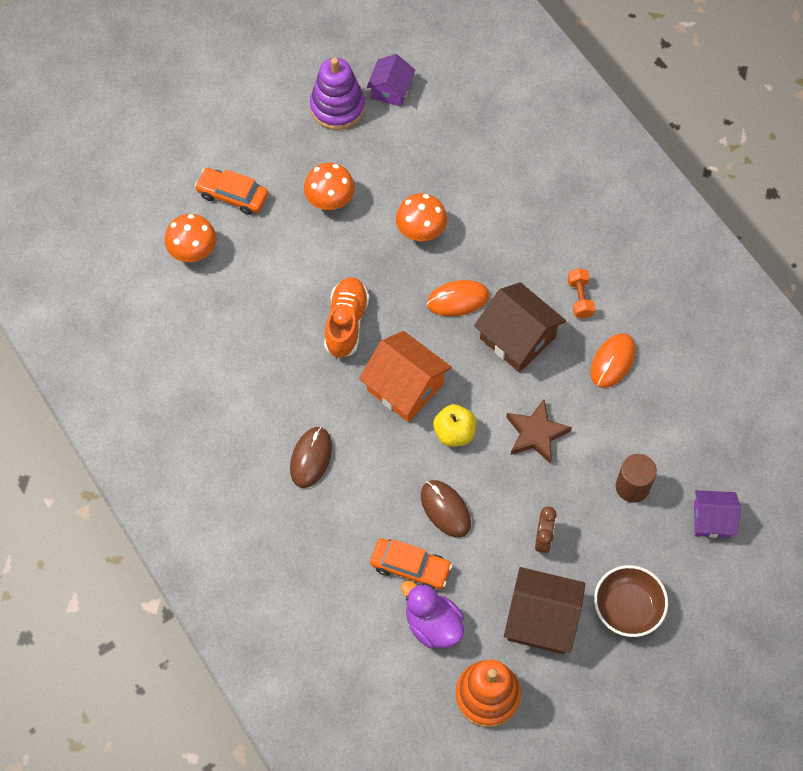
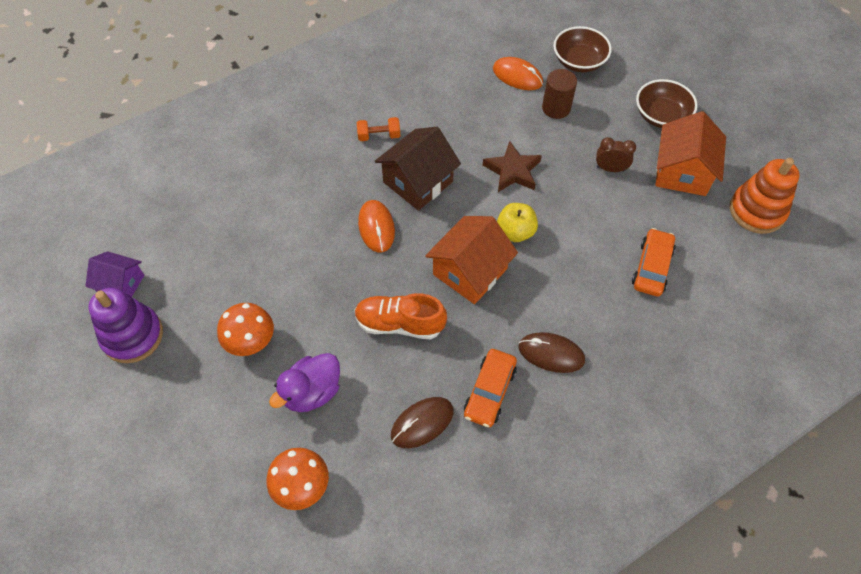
camera: 90 degrees left, 5 degrees down
orange car [195,168,268,215] -> orange car moved to [464,349,517,428]
orange mushroom [396,193,447,241] -> none
purple duck [401,581,464,649] -> purple duck moved to [269,353,340,412]
brown mouse [421,480,471,538] -> brown mouse moved to [391,397,453,448]
brown house [504,567,585,654] -> orange house [655,111,726,196]
orange mouse [590,333,636,388] -> orange mouse moved to [493,57,543,90]
purple house [694,490,741,538] -> brown bowl [554,26,612,72]

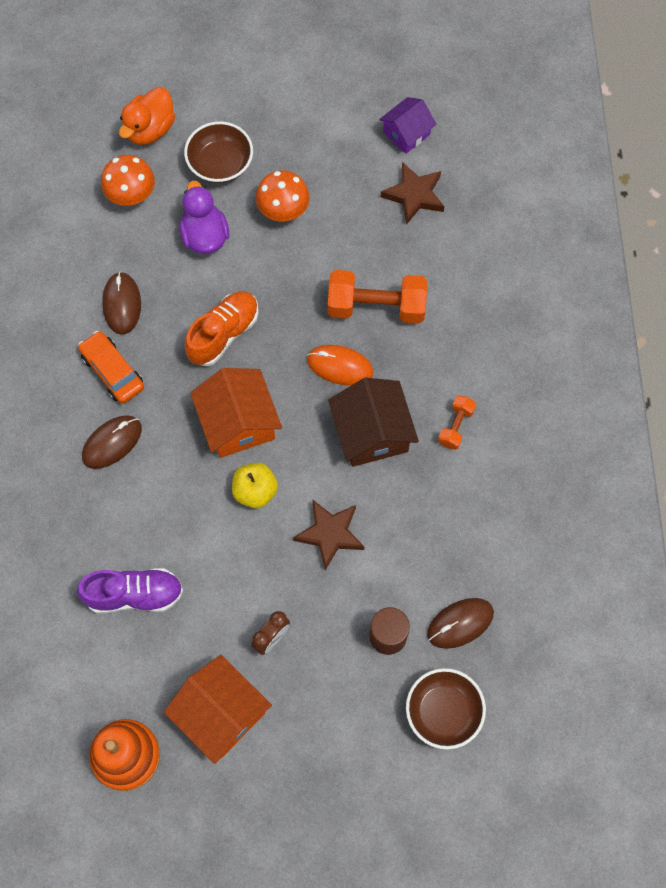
camera: 120 degrees right, 10 degrees up
purple stacking toy [89,288,163,363] -> none
orange mouse [493,57,543,90] -> brown mouse [427,598,494,649]
orange car [632,228,676,297] -> purple shoe [77,568,183,613]
brown bowl [636,79,698,128] -> brown bowl moved to [184,121,253,183]
none -> orange duck [119,87,175,145]
none -> orange dumbbell [328,270,427,324]
none -> brown star [381,162,445,225]

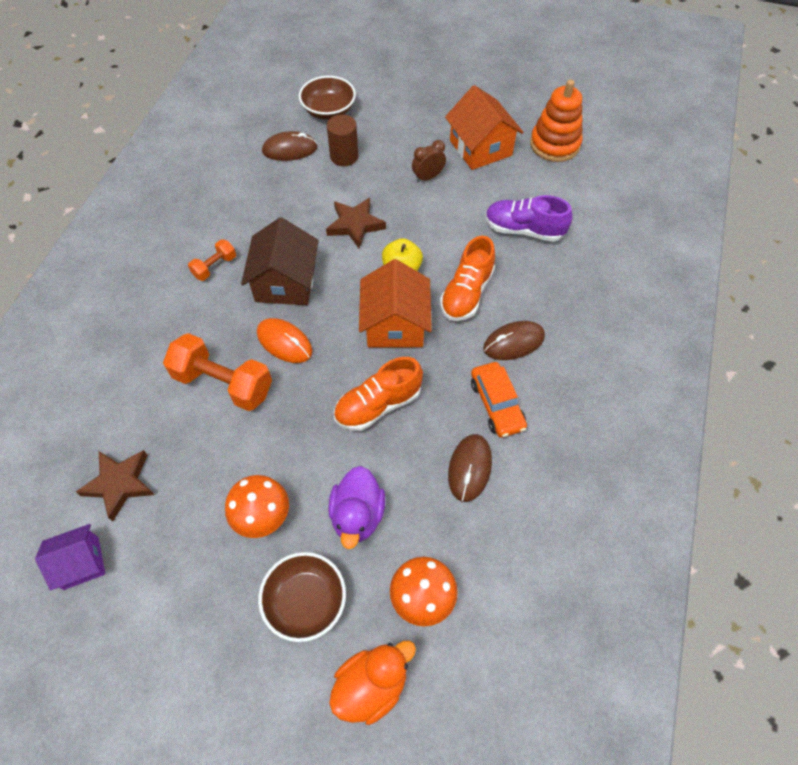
camera: 160 degrees left, 10 degrees down
none -> orange shoe [440,236,495,321]

